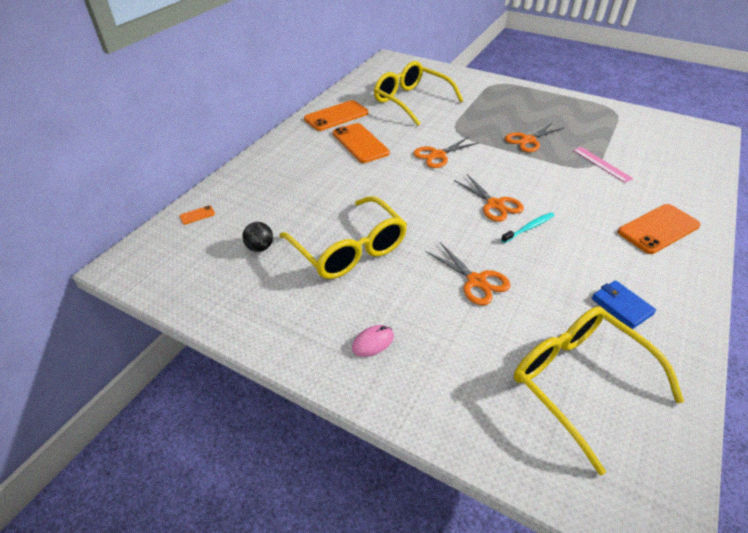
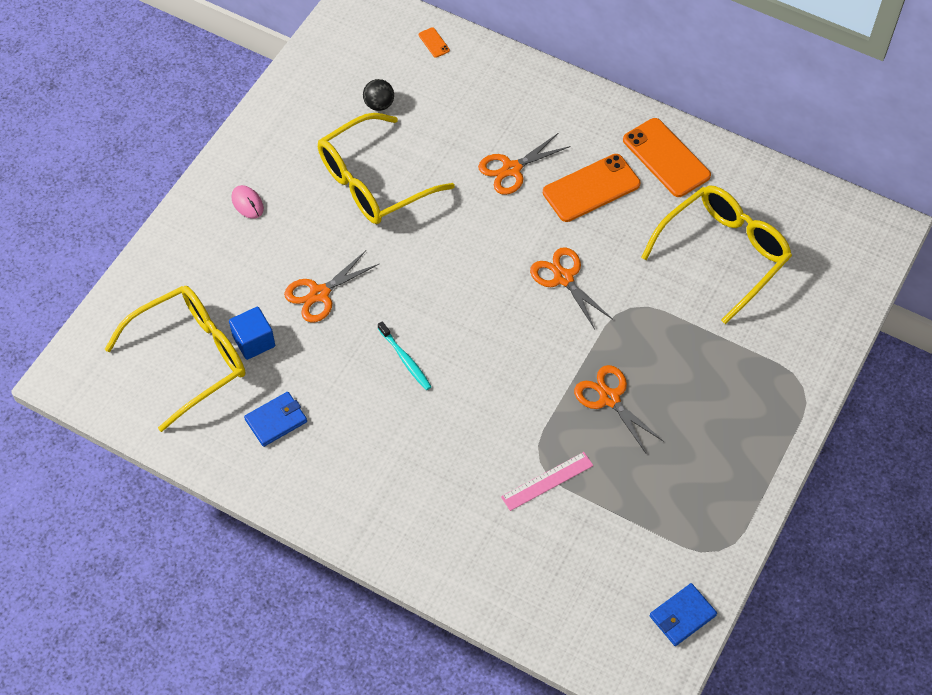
camera: 90 degrees right, 15 degrees up
orange scissors [454,174,524,222] -> orange scissors moved to [478,133,571,195]
orange phone [618,204,701,254] -> none
none -> blue cube [229,307,275,360]
none -> blue wallet [650,583,717,646]

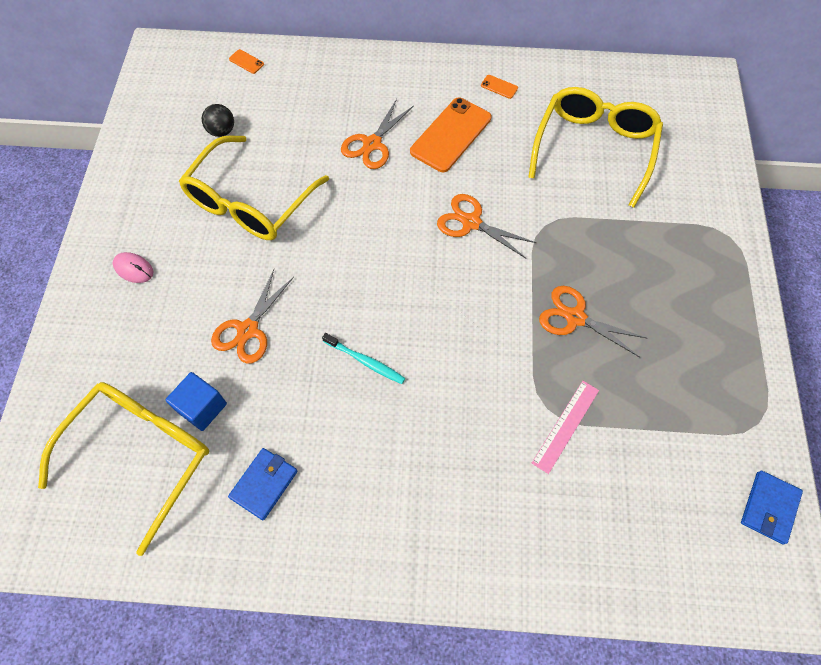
camera: 25 degrees left, 5 degrees up
orange phone [623,118,711,197] -> orange phone [481,75,518,99], size x0.41

